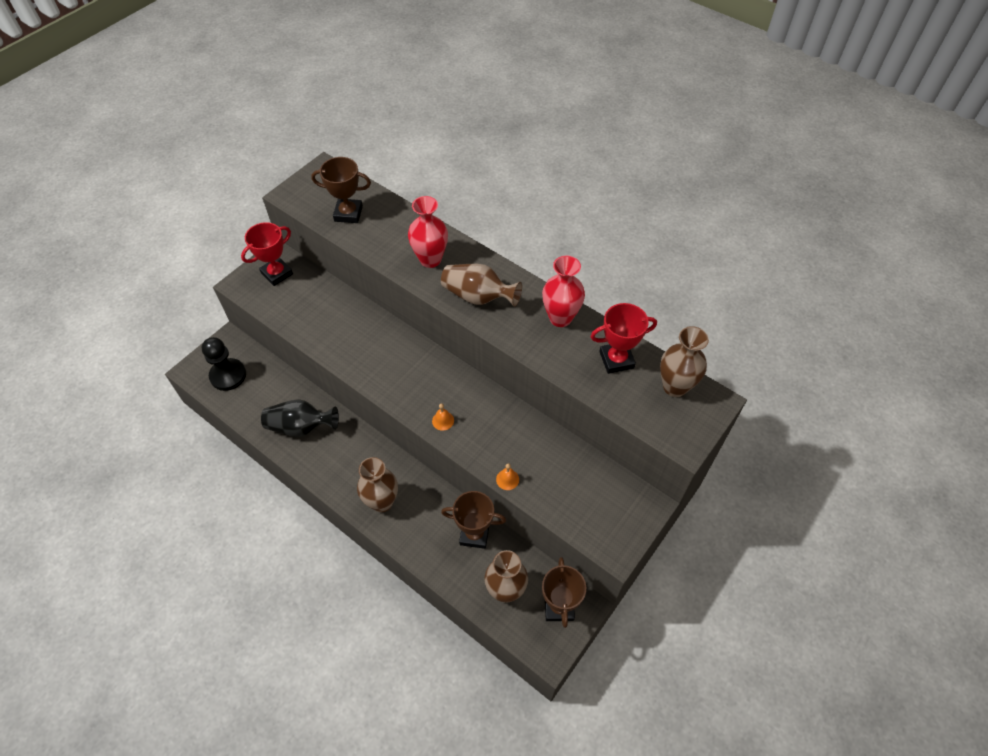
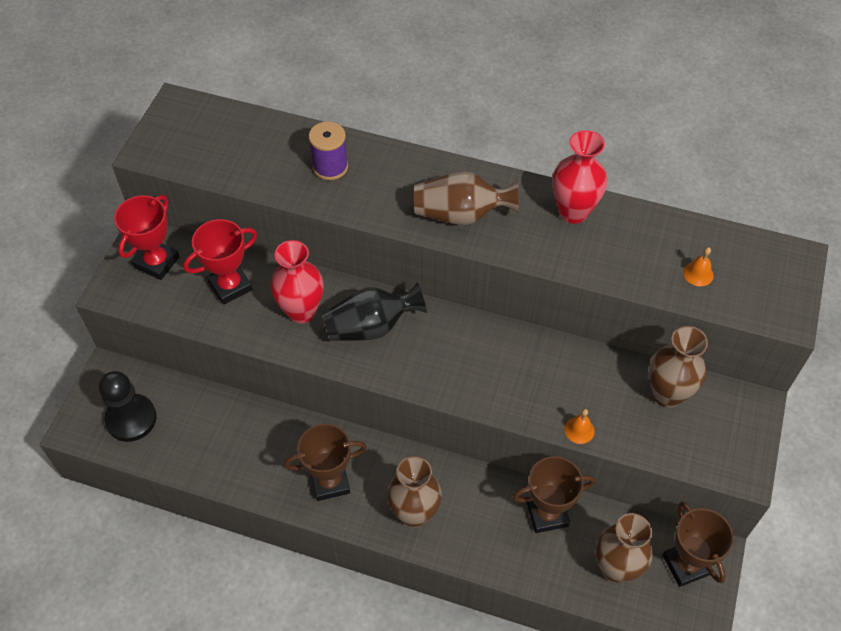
camera: 20 degrees left, 0 degrees up
black vase [261,399,339,437] -> black vase moved to [321,282,427,341]
brown trophy [311,157,371,223] -> brown trophy moved to [284,424,367,501]
red vase [408,196,448,268] -> red vase moved to [271,240,324,324]
orange bell [432,403,454,431] -> orange bell moved to [683,247,714,286]
red trophy [590,303,657,374] -> red trophy moved to [183,219,257,305]
brown vase [660,326,709,397] -> brown vase moved to [649,326,708,408]
none -> purple spool [309,121,348,180]

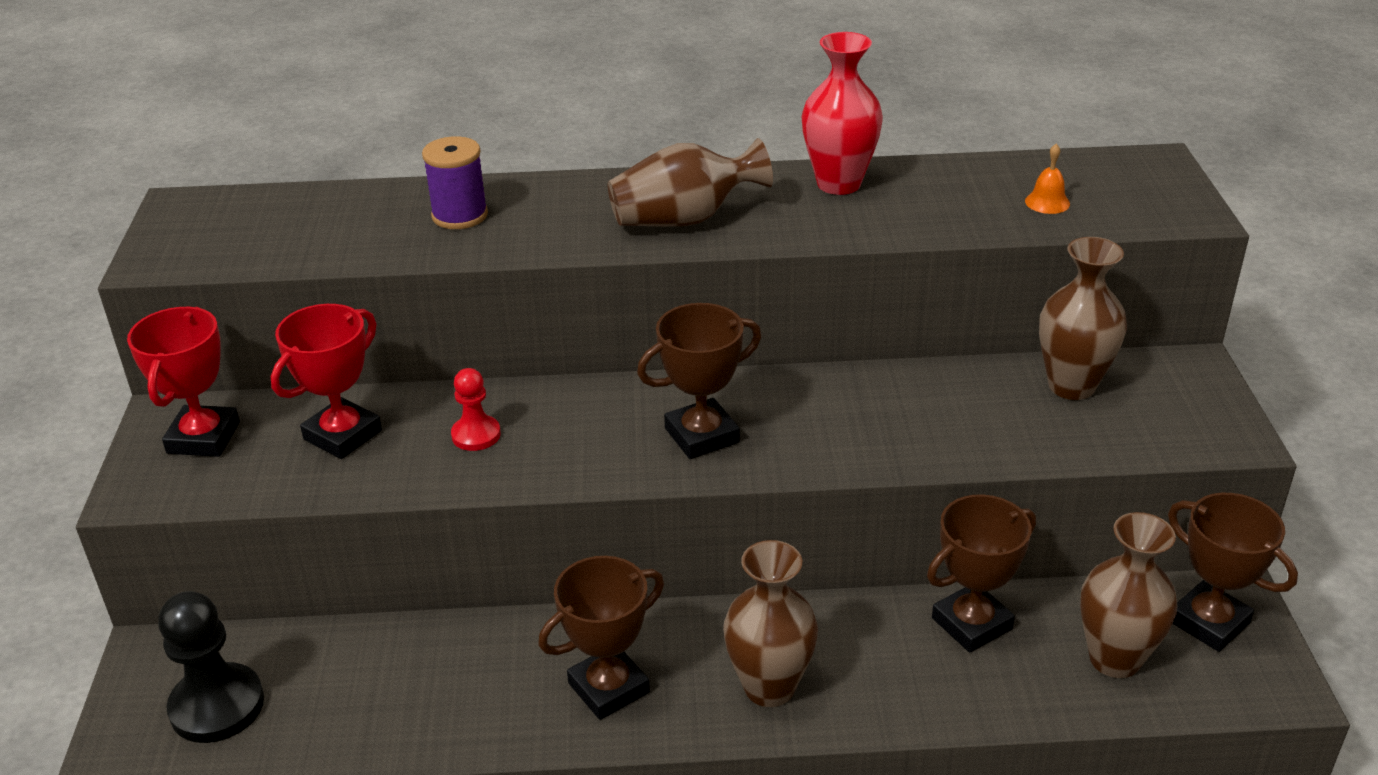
camera: 20 degrees left, 20 degrees down
red vase [271,240,324,324] -> red pawn [451,368,501,451]
black vase [321,282,427,341] -> none
orange bell [565,409,595,444] -> none
none -> brown trophy [637,303,761,459]

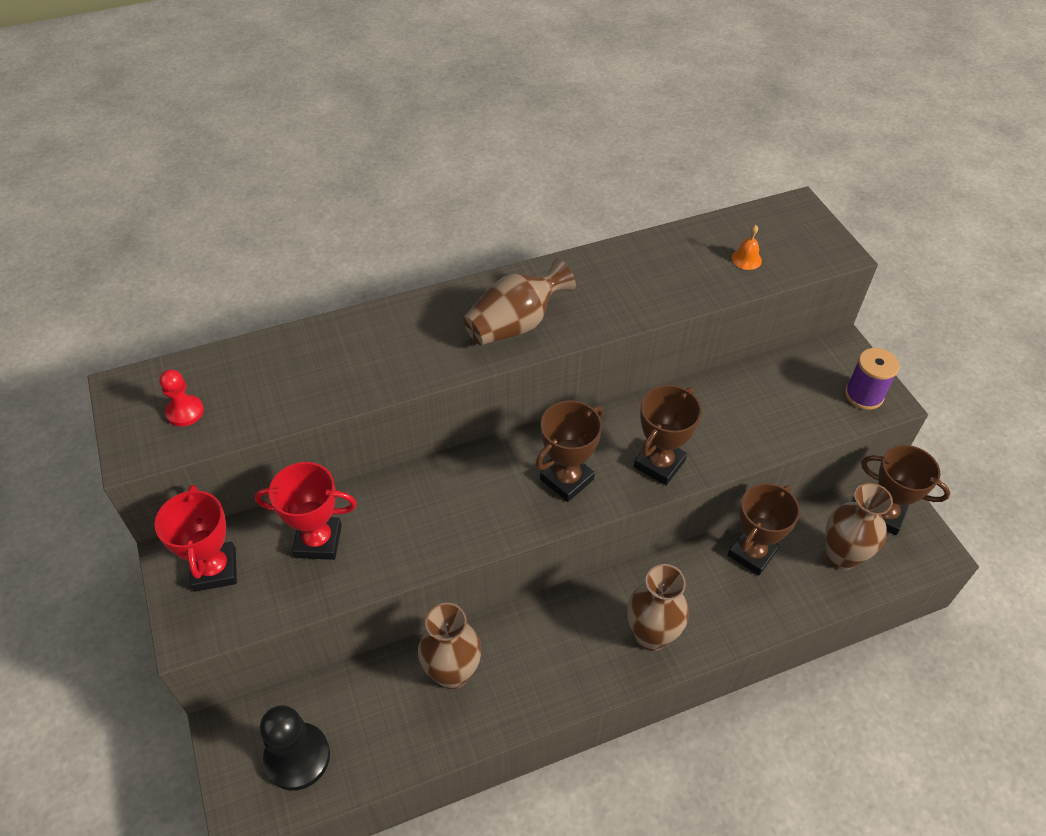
camera: 20 degrees left, 15 degrees up
red trophy [271,304,382,459] -> red trophy turned 75 degrees clockwise [255,462,357,560]
purple spool [422,136,488,229] -> purple spool moved to [845,348,899,410]
red pawn [451,368,501,451] -> red pawn moved to [159,369,204,427]
brown trophy [538,556,664,720] -> brown trophy moved to [634,385,702,485]
red vase [802,32,883,195] -> none
brown vase [1039,237,1127,400] -> brown vase moved to [418,603,482,689]

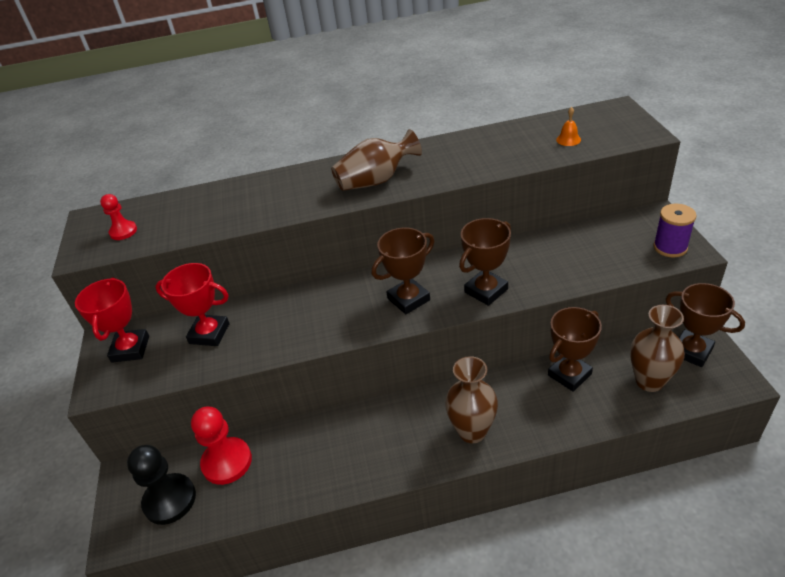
camera: 15 degrees right, 10 degrees down
brown vase [418,603,482,689] -> none
none -> red pawn [191,407,252,485]

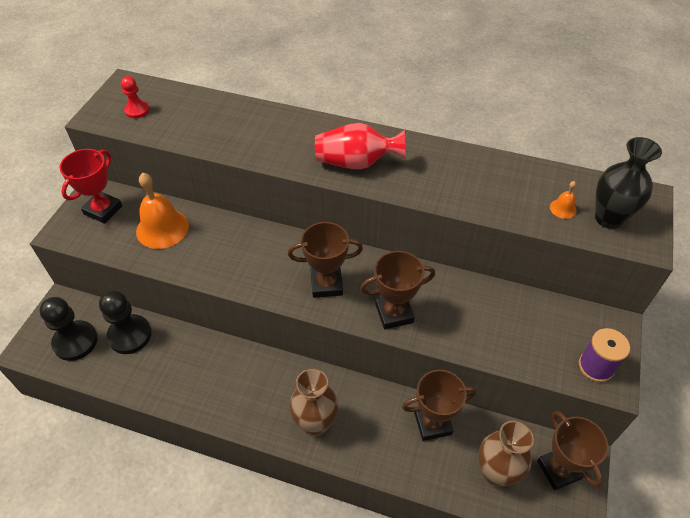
camera: 25 degrees right, 10 degrees up
red trophy [155,263,229,346] -> orange bell [136,173,189,249]
red pawn [191,407,252,485] -> black pawn [99,291,152,354]
brown vase [331,129,422,191] -> red vase [315,123,405,170]
none -> black vase [595,137,662,229]

